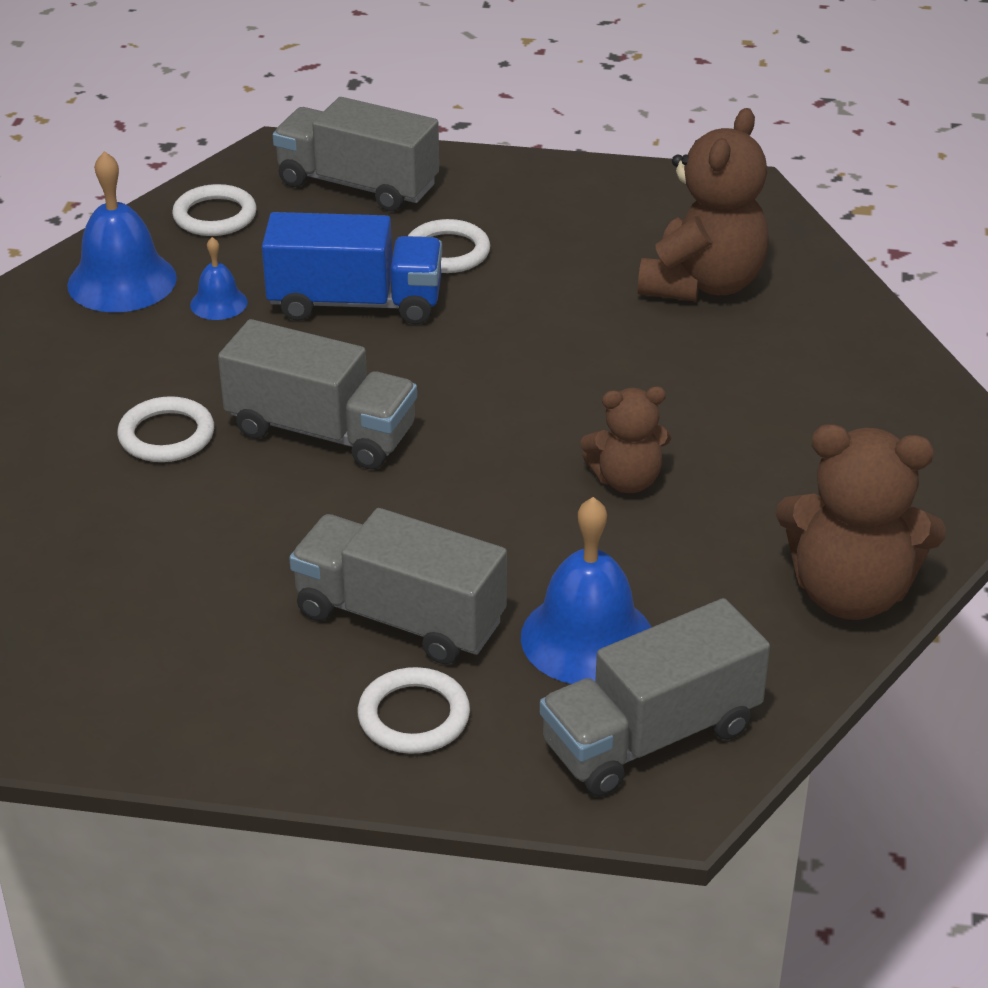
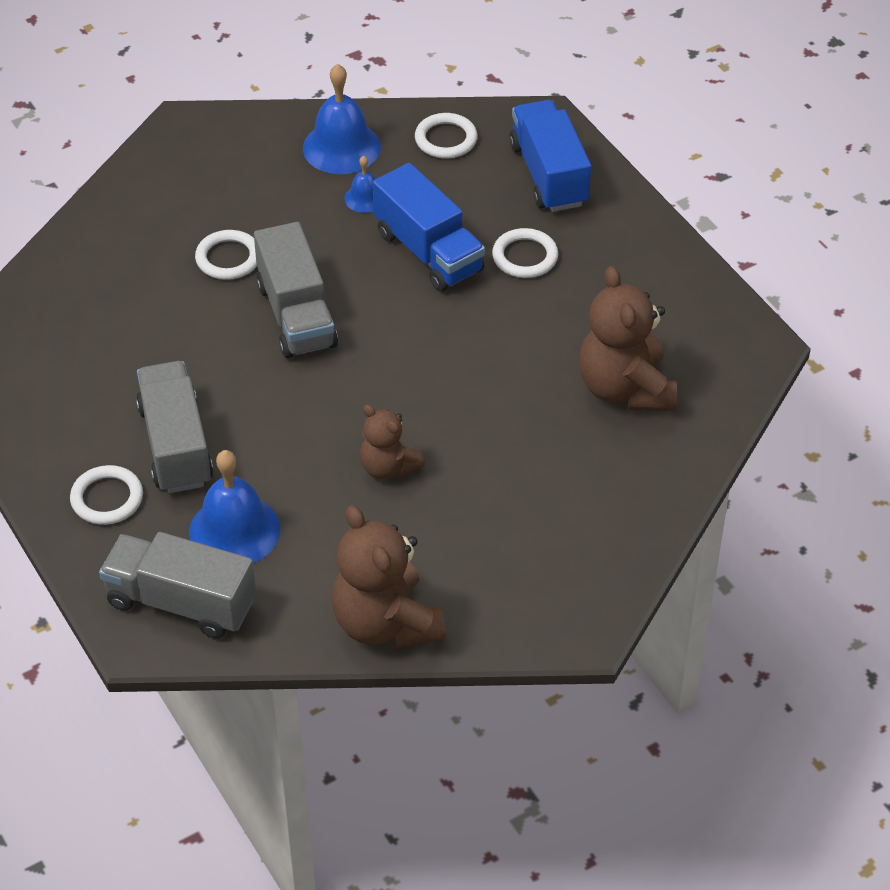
camera: 50 degrees right, 10 degrees up
grey truck [273,97,439,211] -> blue truck [509,100,591,212]
brown teddy bear [638,108,769,302] -> brown teddy bear turned 90 degrees clockwise [579,266,677,411]

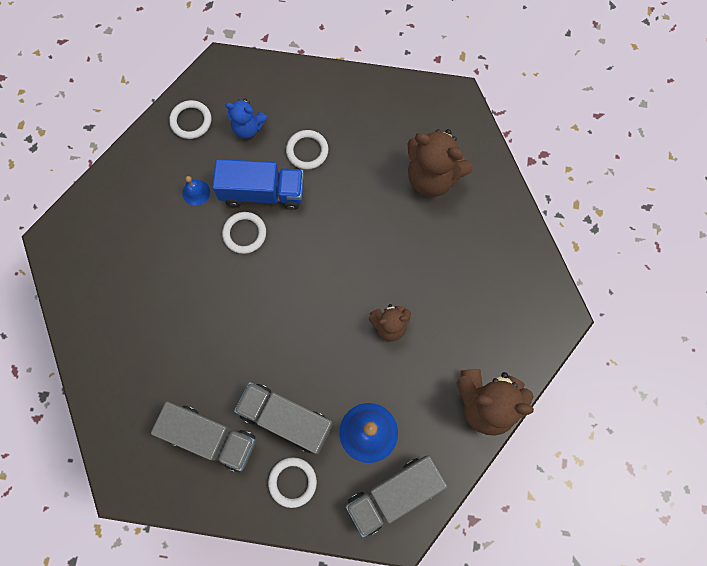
camera: 50 degrees left, 25 degrees up
white ring [195,230,257,280] -> white ring moved to [222,212,266,254]
grey truck [254,222,338,358] -> grey truck moved to [151,401,256,472]
blue bell [303,64,381,174] -> none
blue truck [509,100,591,212] -> none
none -> blue teddy bear [225,98,267,139]

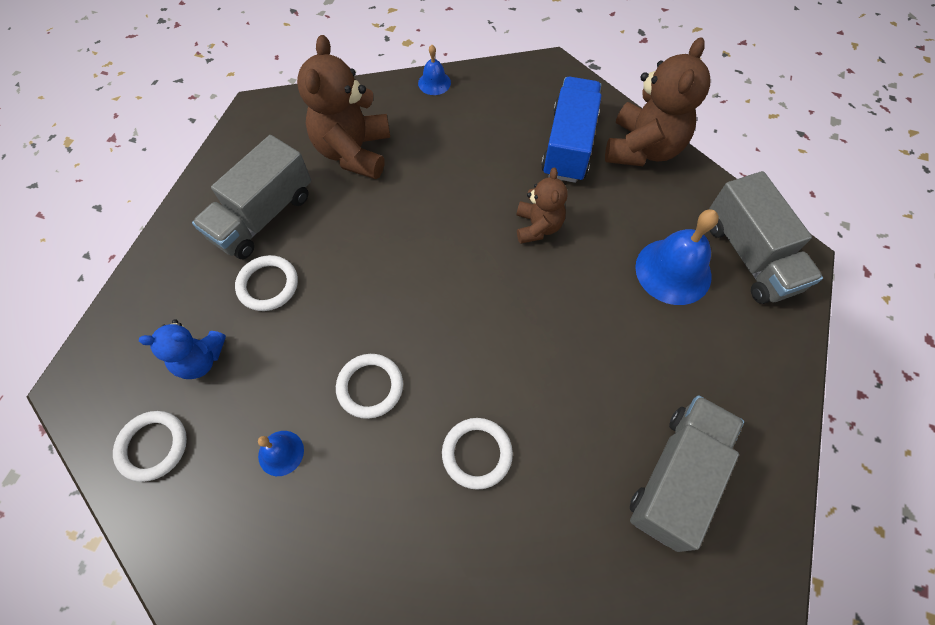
camera: 80 degrees left, 10 degrees down
blue truck [212,159,304,210] -> blue truck moved to [541,77,601,183]
blue teddy bear [225,98,267,139] -> blue teddy bear turned 60 degrees clockwise [139,319,226,379]
grey truck [234,382,333,454] -> grey truck moved to [192,135,311,259]
white ring [268,457,317,508] -> white ring moved to [442,418,513,490]
brown teddy bear [407,129,473,197] -> brown teddy bear turned 150 degrees clockwise [297,35,390,179]
none -> blue bell [418,45,451,95]

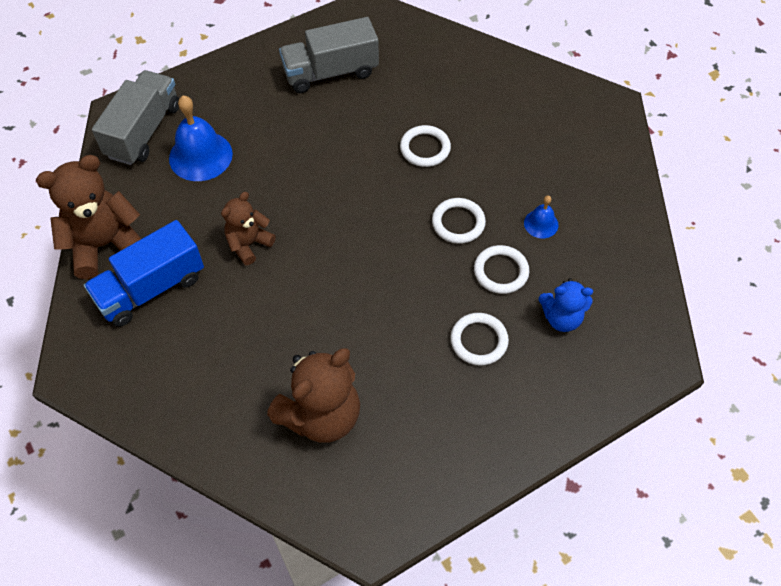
camera: 140 degrees left, 5 degrees down
white ring [113,411,187,482] -> white ring moved to [474,245,529,294]
blue teddy bear [139,319,226,379] -> blue teddy bear turned 150 degrees clockwise [539,278,593,332]
grey truck [192,135,311,259] -> none
blue bell [418,45,451,95] -> none

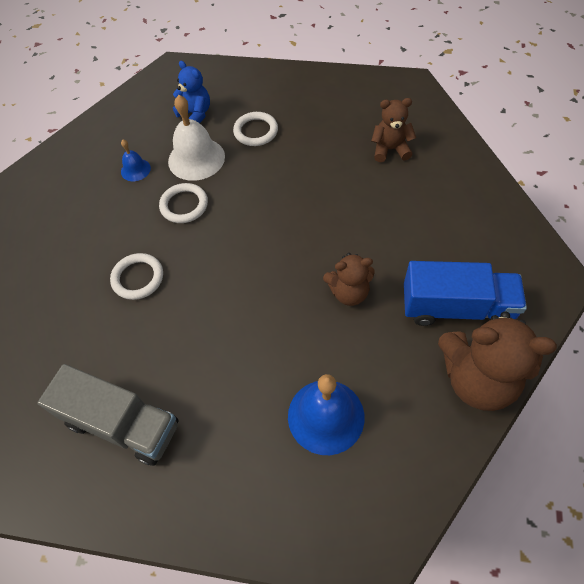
camera: 135 degrees left, 0 degrees up
grey truck [92,70,179,165] -> none
brown teddy bear [267,348,360,443] -> brown teddy bear [371,98,416,162], size x0.59
white ring [474,245,529,294] -> white bell [168,95,225,181]

